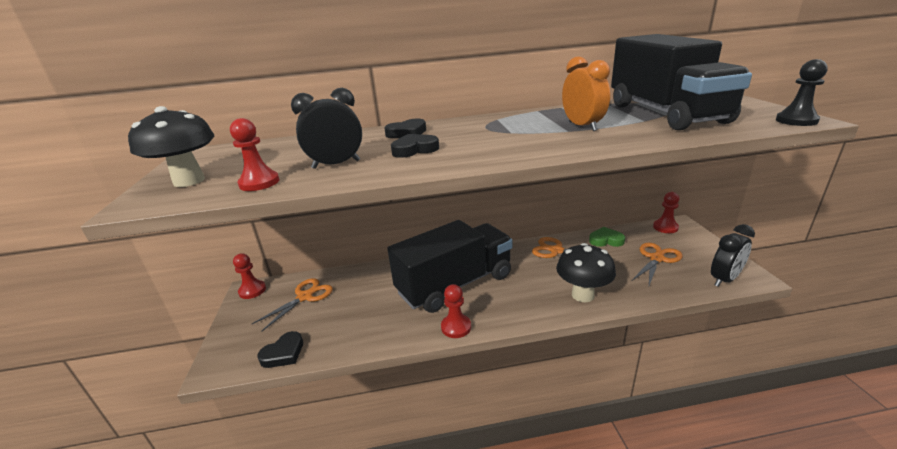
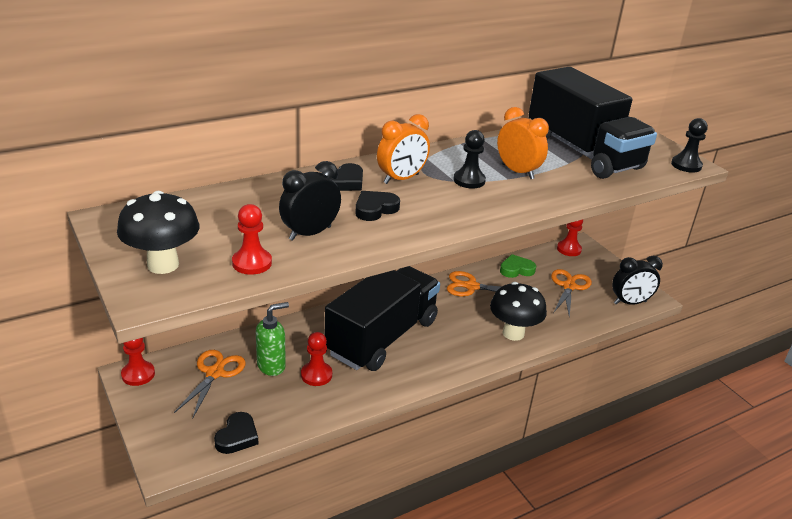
camera: 25 degrees left, 5 degrees up
red pawn [441,284,471,338] -> red pawn moved to [301,332,332,386]
black clock [711,224,755,287] -> black clock turned 45 degrees clockwise [612,256,663,305]
none -> green soap dispenser [256,302,289,376]
none -> orange clock [377,114,430,184]
none -> black pawn [454,130,486,189]

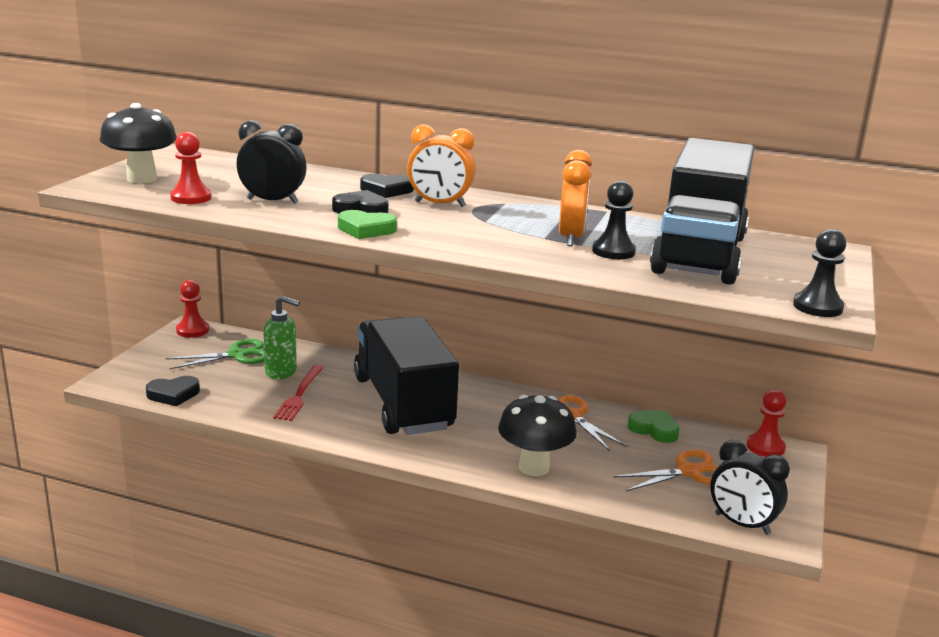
camera: 50 degrees right, 10 degrees down
orange scissors [174,350,246,417] -> green scissors [166,339,265,369]
red pawn [301,332,332,386] -> red fork [273,365,323,421]
black truck [325,266,440,371] -> black truck turned 105 degrees counterclockwise [354,316,459,435]
black pawn [454,130,486,189] -> black pawn moved to [592,181,636,259]
none -> green heart [338,210,397,239]

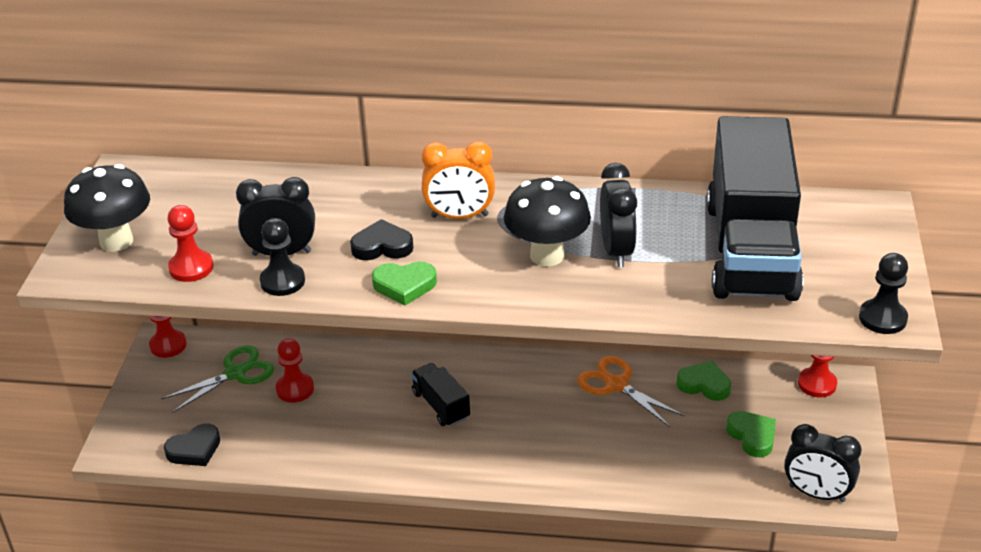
camera: 10 degrees left, 15 degrees up
green soap dispenser [263,295,300,379] -> red pawn [276,338,314,403]
red fork [273,365,323,421] -> none
black truck [354,316,459,435] -> black truck [411,363,470,427], size x0.43
black heart [360,174,414,198] -> none
black mushroom [498,395,577,476] -> black mushroom moved to [504,176,591,266]
orange clock [559,150,592,247] -> black clock [600,163,637,267]
black pawn [592,181,636,259] -> black pawn moved to [260,218,305,296]
orange scissors [614,449,718,491] -> green heart [726,411,776,457]

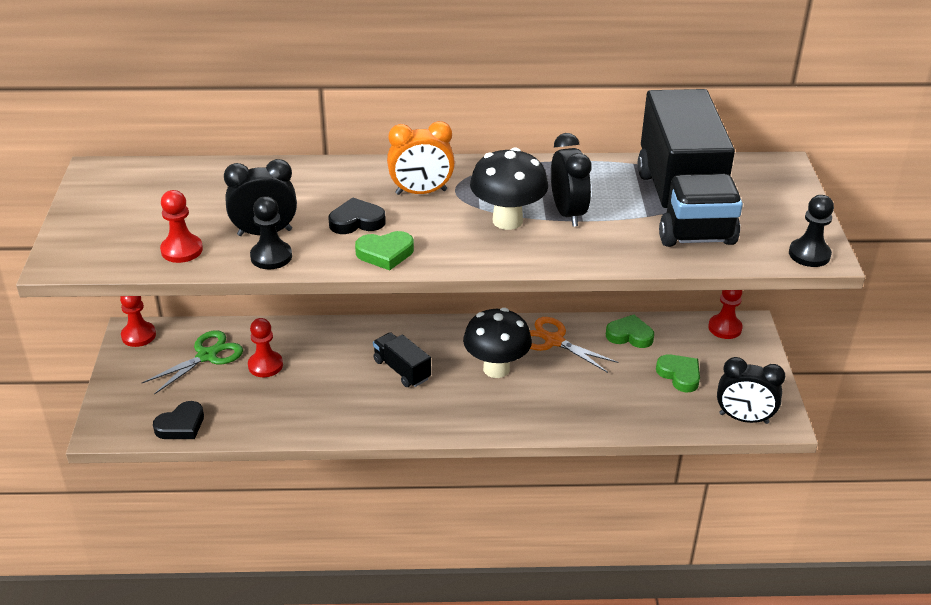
camera: 10 degrees left, 0 degrees up
black mushroom [64,164,150,252] -> black mushroom moved to [463,308,532,378]

